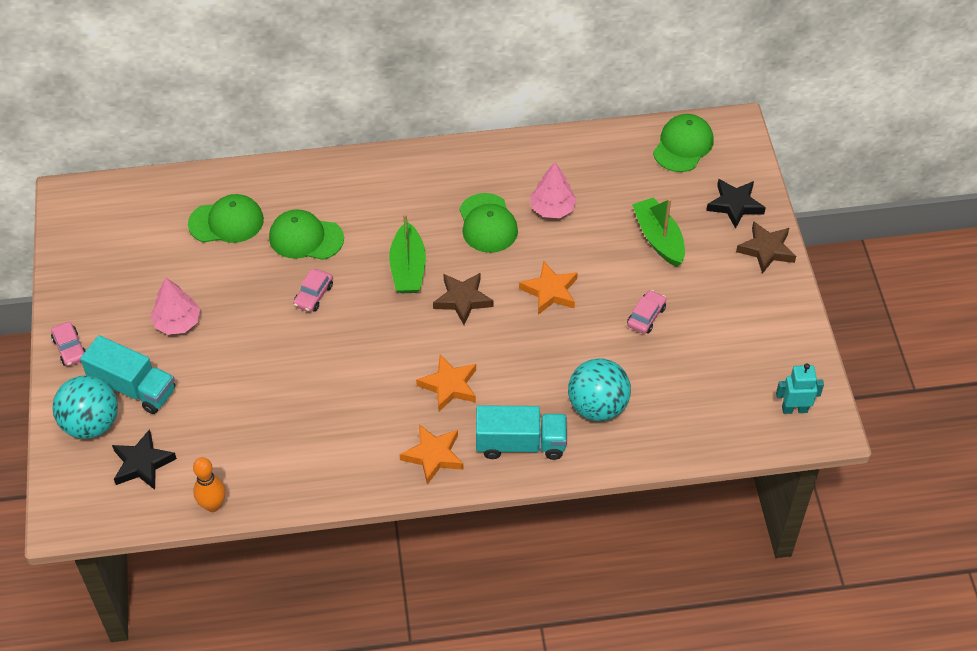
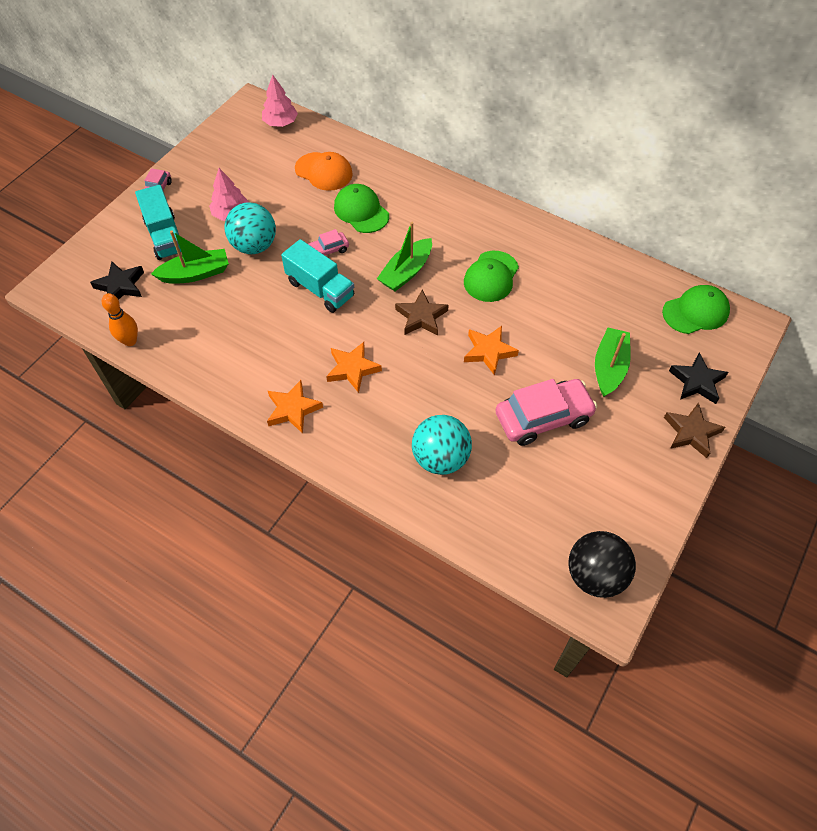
camera: 40 degrees right, 5 degrees up
turquoise ball [52,375,118,439] -> turquoise ball moved to [224,203,276,254]
green cap [188,194,264,243] -> orange cap [295,152,353,191]
turquoise truck [476,405,567,460] -> turquoise truck moved to [281,239,354,313]
pink tree [530,162,577,218] -> pink tree moved to [262,75,298,127]
pink car [627,290,666,334] -> pink car [495,379,597,446], size x2.02
turquoise robot [776,363,824,414] -> black ball [568,531,636,598]
none -> green boat [151,230,229,284]

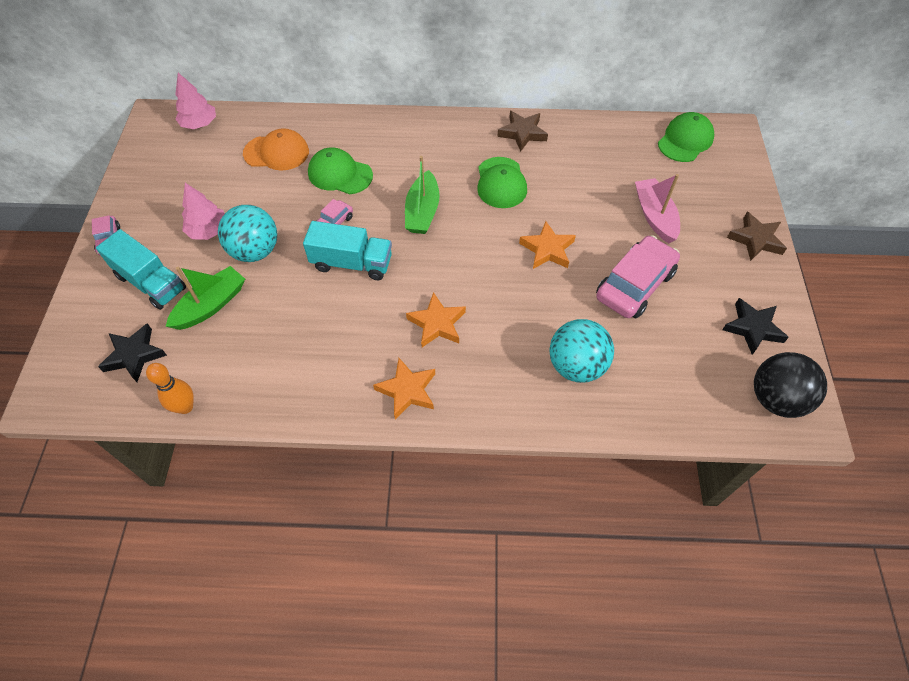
camera: 30 degrees left, 0 degrees up
brown star [395,290,449,336] -> brown star moved to [497,111,548,151]
green boat [595,328,631,397] -> pink boat [635,174,680,243]
black star [669,353,728,404] -> black star moved to [722,298,789,355]

